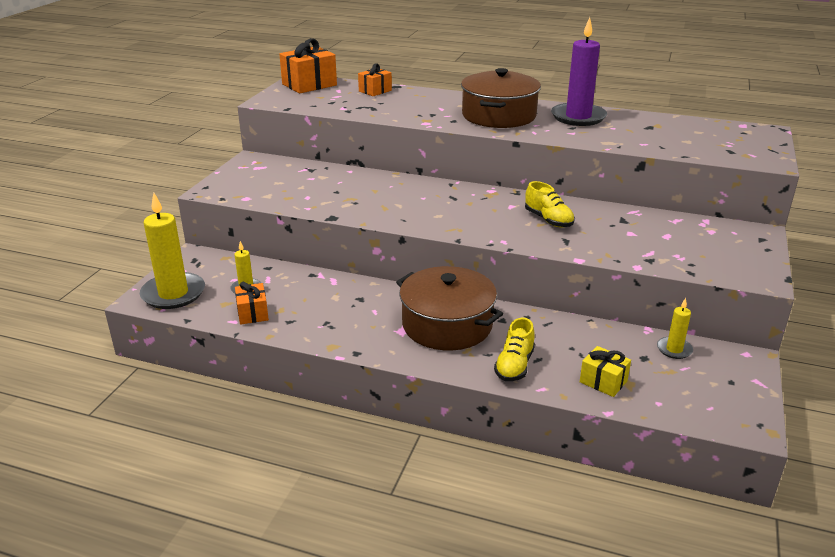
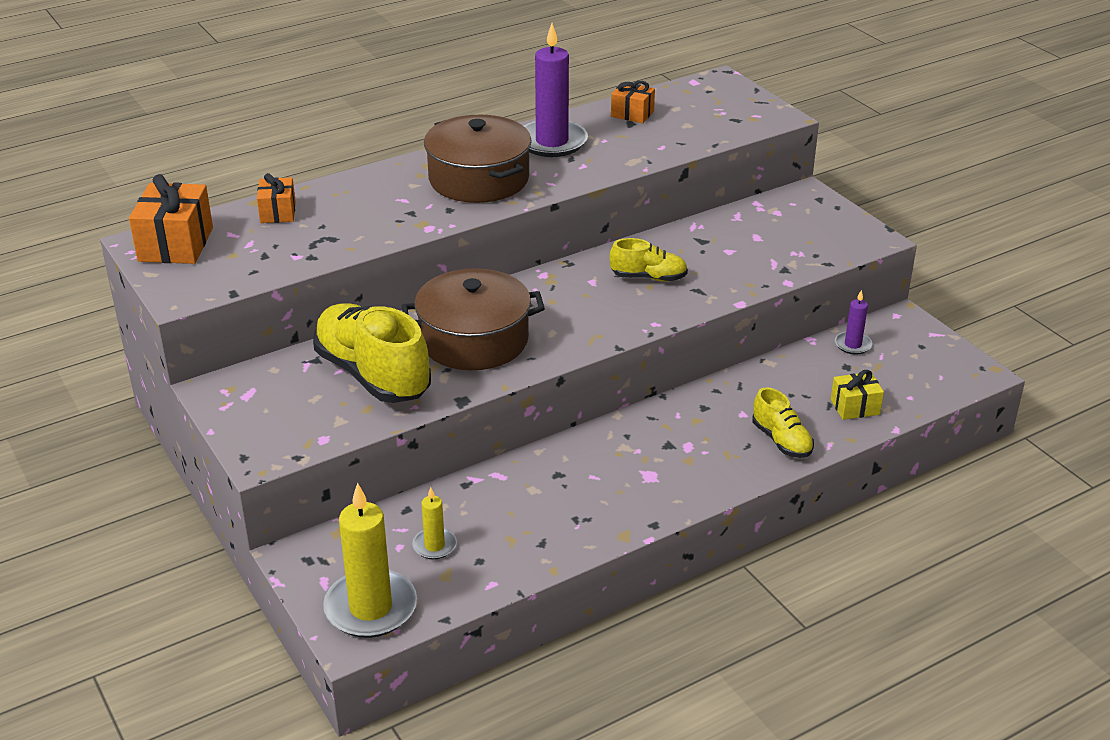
camera: 50 degrees left, 5 degrees up
orange gift [235,282,269,325] -> orange gift moved to [611,81,655,123]
brown pot [396,266,503,350] -> brown pot moved to [402,268,545,370]
yellow candle [657,298,693,359] -> purple candle [835,290,872,355]
none -> yellow shoe [313,303,431,403]

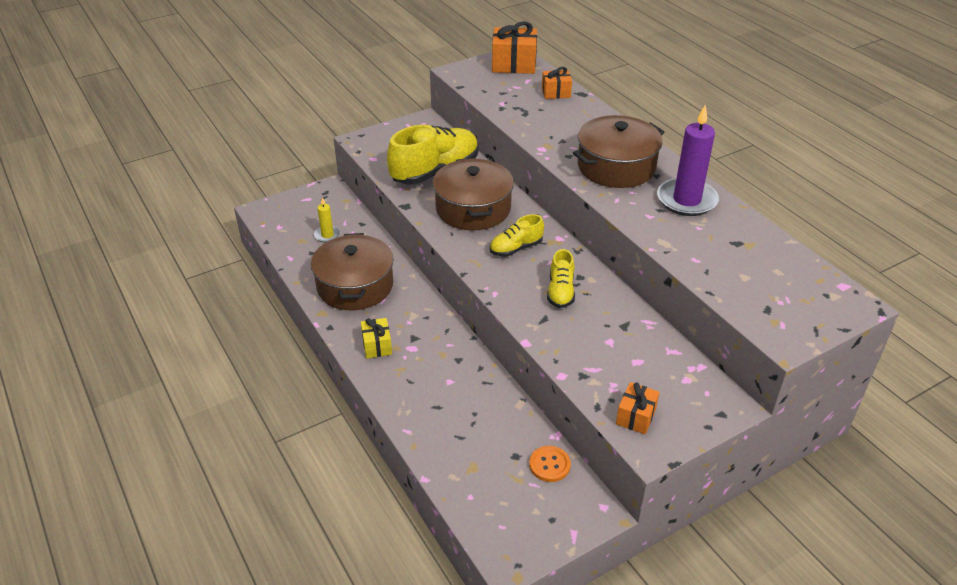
camera: 90 degrees right, 5 degrees up
yellow candle [323,483,417,638] -> none
orange gift [611,81,655,123] -> orange gift moved to [616,382,659,434]
yellow shoe [752,387,814,458] -> yellow shoe moved to [490,214,544,257]
yellow gift [831,370,884,420] -> yellow gift moved to [361,318,392,359]
purple candle [835,290,872,355] -> orange button [529,446,571,482]
none -> brown pot [311,233,394,310]

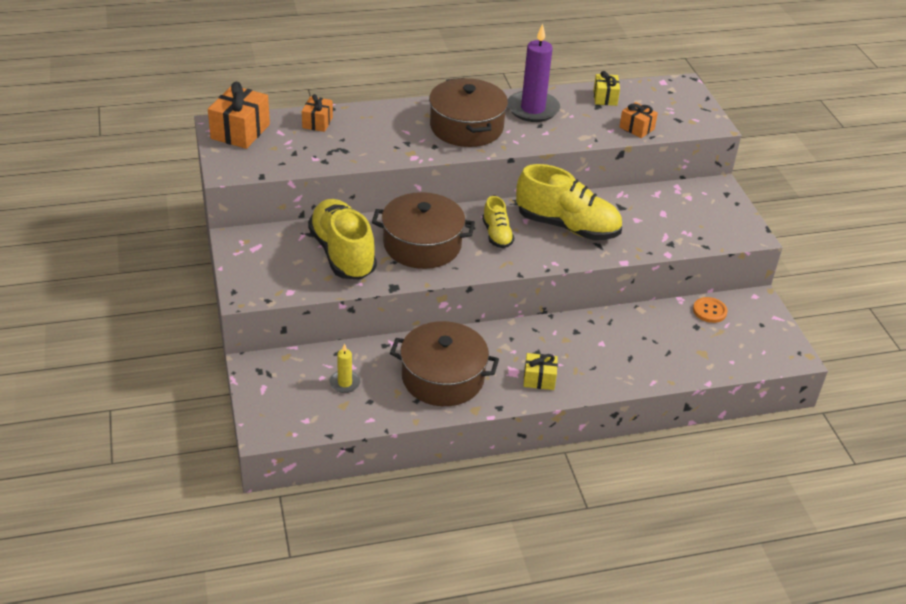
camera: 75 degrees left, 0 degrees up
yellow shoe [547,249,575,308] -> yellow shoe [516,164,622,240], size x1.93
orange gift [616,382,659,434] -> orange gift moved to [619,102,658,138]
none -> yellow gift [593,71,620,106]

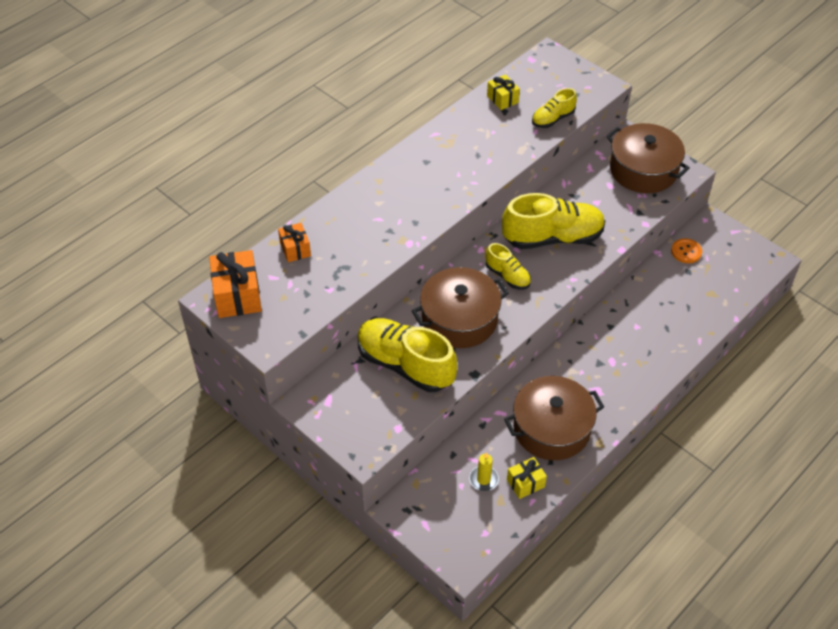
camera: 30 degrees left, 10 degrees up
brown pot [429,78,508,147] -> brown pot moved to [606,123,690,193]
purple candle [508,24,560,122] -> none
yellow gift [523,353,558,390] -> yellow gift moved to [507,457,547,499]
orange gift [619,102,658,138] -> yellow shoe [532,88,577,128]

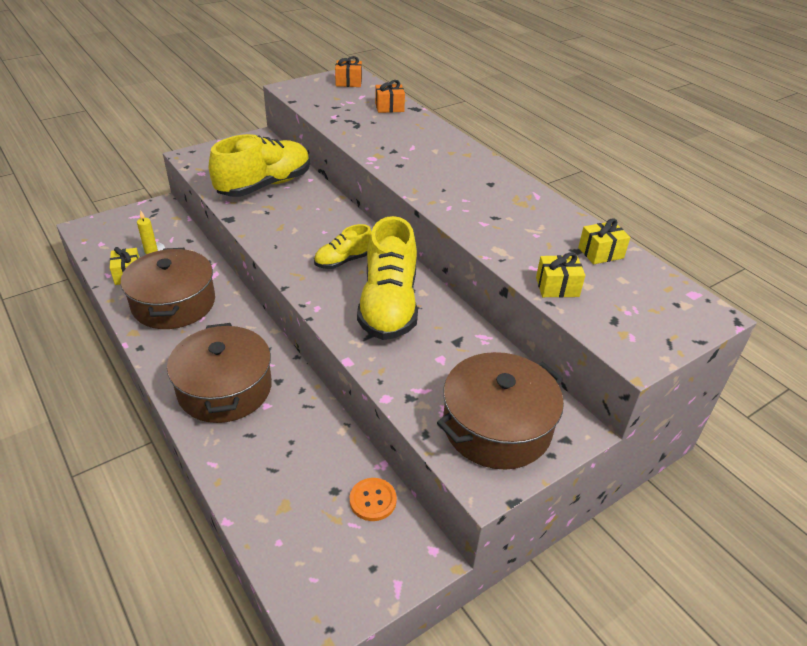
camera: 100 degrees right, 10 degrees down
orange gift [209,250,262,318] -> orange gift [335,56,362,87], size x0.59
brown pot [412,267,509,348] -> brown pot moved to [167,323,272,423]
yellow shoe [532,88,577,128] -> yellow gift [536,252,585,298]

